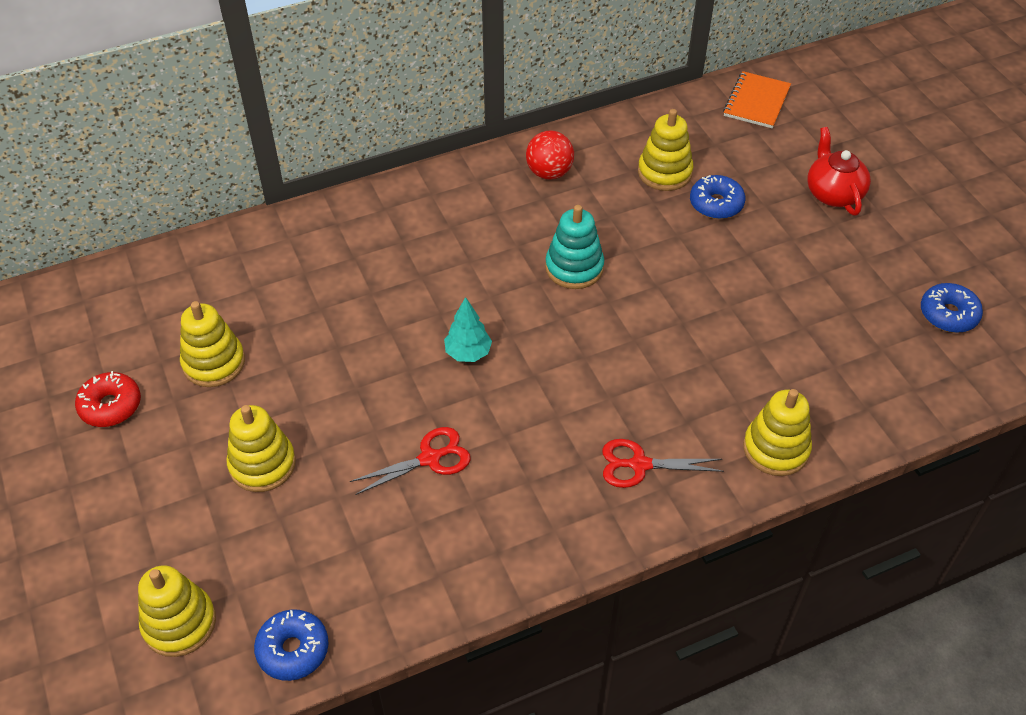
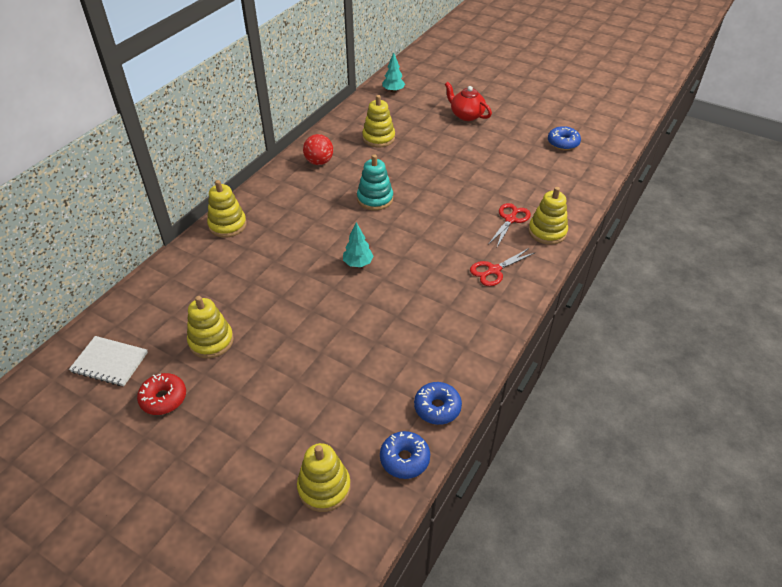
camera: 35 degrees left, 5 degrees down
yellow stacking toy [226,405,296,492] -> yellow stacking toy moved to [207,180,247,238]
red scissors [350,427,471,495] -> red scissors moved to [488,203,531,247]
blue donut [690,175,745,219] -> blue donut moved to [414,382,462,425]
orange notebook [723,71,791,129] -> turquoise tree [382,52,405,93]
none -> white notebook [69,336,148,386]

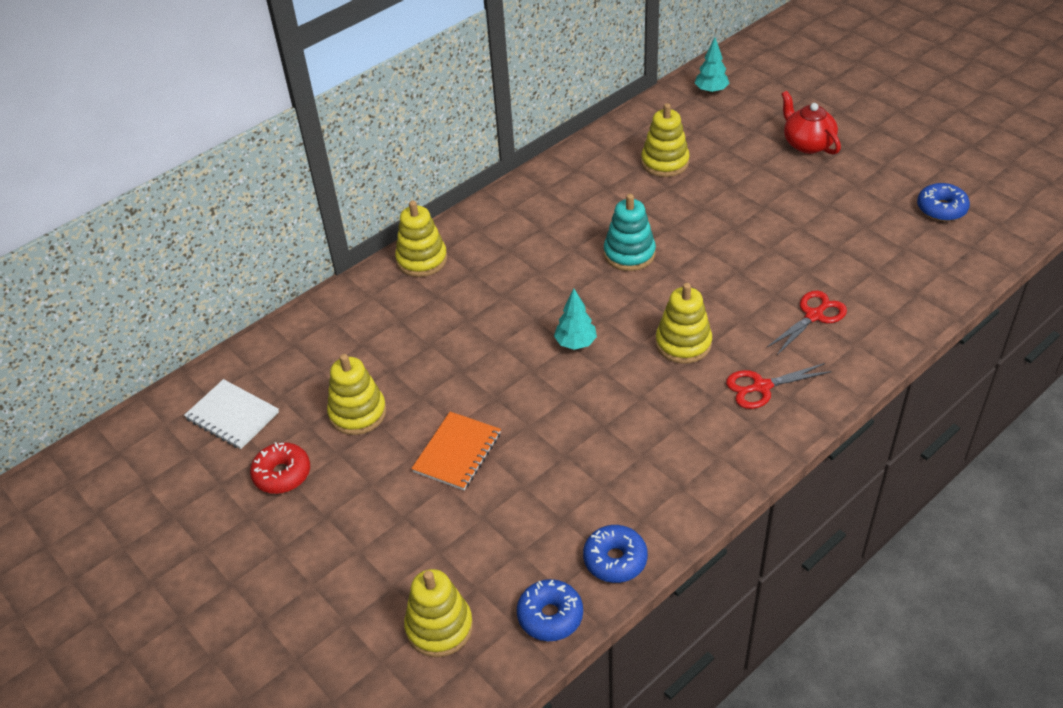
camera: 20 degrees right, 0 degrees up
red ball [303,134,333,165] -> none
yellow stacking toy [528,187,568,245] -> yellow stacking toy moved to [656,283,712,364]
none -> orange notebook [411,412,501,490]

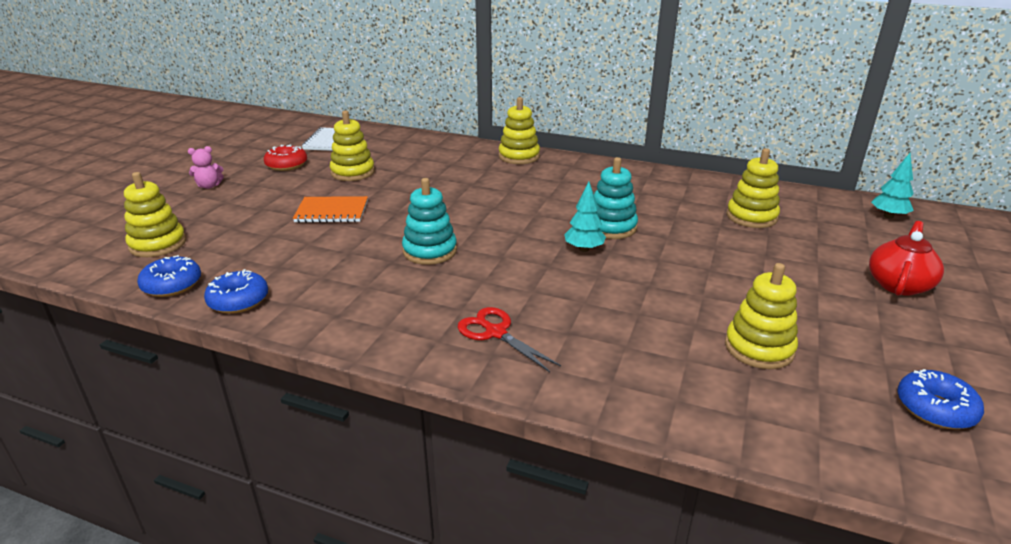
camera: 60 degrees right, 15 degrees down
turquoise tree [554,288,597,350] -> turquoise tree moved to [564,182,606,252]
yellow stacking toy [656,283,712,364] -> yellow stacking toy moved to [725,263,798,369]
red scissors [766,291,847,355] -> none
none -> pink teddy bear [188,146,224,189]
none -> turquoise stacking toy [402,178,457,265]

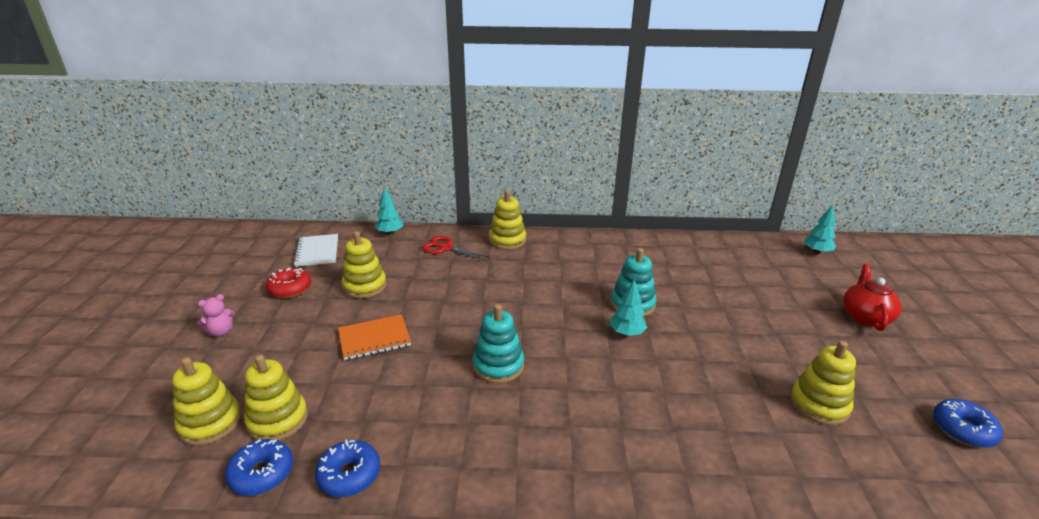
camera: 20 degrees left, 0 degrees up
red scissors [457,307,561,372] -> red scissors moved to [422,236,489,261]
yellow stacking toy [727,148,780,228] -> yellow stacking toy moved to [244,354,308,441]
none -> turquoise tree [375,186,403,235]

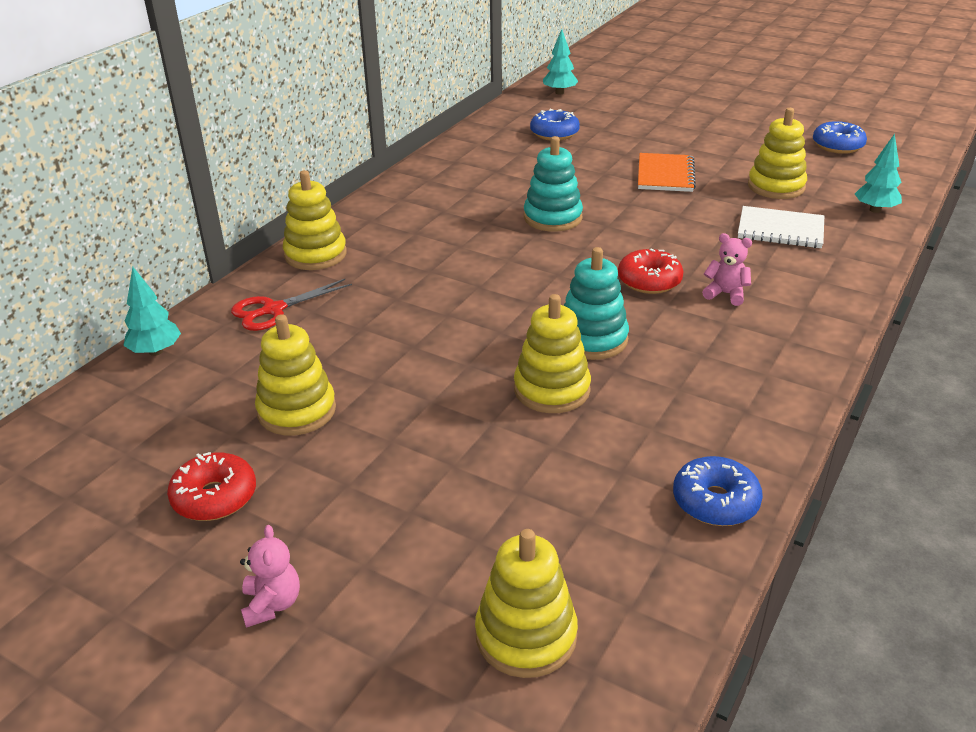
camera: 60 degrees left, 5 degrees up
blue donut [225,439,293,496] -> blue donut moved to [530,109,580,141]
yellow stacking toy [244,354,308,441] -> yellow stacking toy moved to [514,294,591,413]
white notebook [293,234,338,267] -> white notebook moved to [738,206,824,248]
orange notebook [338,314,411,360] -> orange notebook moved to [638,153,696,192]
turquoise tree [610,279,647,336] -> turquoise tree moved to [855,134,902,213]
red teapot [843,264,902,331] -> none
none -> red donut [618,248,683,294]
none -> pink teddy bear [702,233,752,306]

